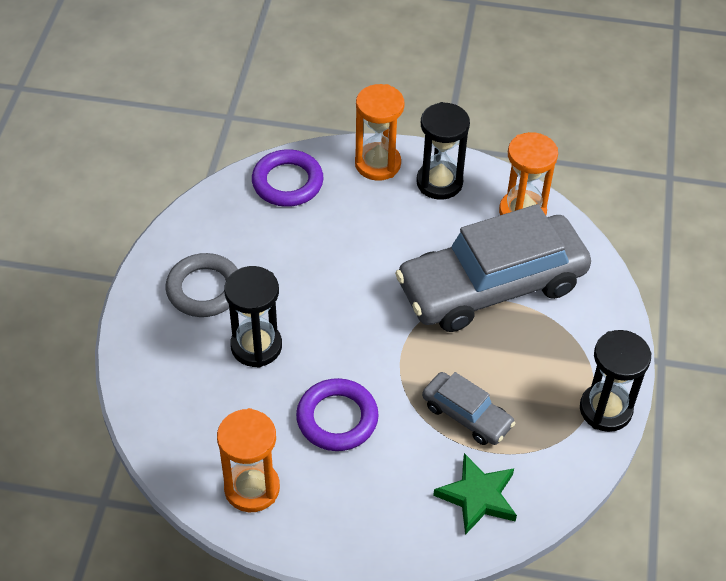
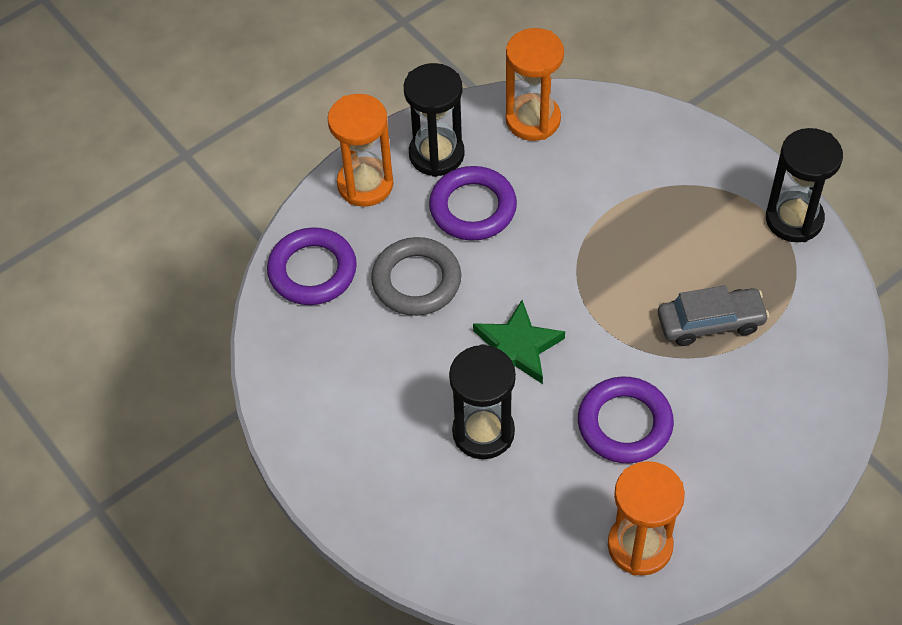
camera: 45 degrees left, 5 degrees up
grey ring [165,253,238,317] -> grey ring moved to [371,237,461,316]
grey car [395,204,591,332] -> none
green star [433,453,517,535] -> green star moved to [473,300,565,384]
none -> purple ring [429,166,517,241]

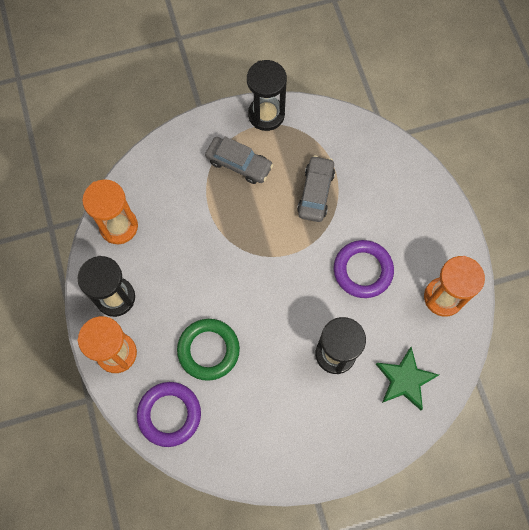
camera: 70 degrees left, 15 degrees up
grey ring [371,237,461,316] -> green ring [177,319,240,381]
purple ring [429,166,517,241] -> none
green star [473,300,565,384] -> green star moved to [376,347,439,410]
none -> grey car [205,137,273,184]

